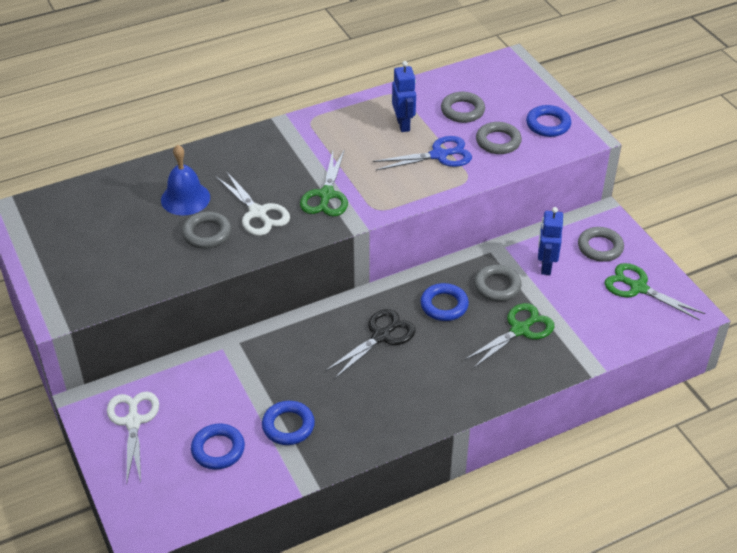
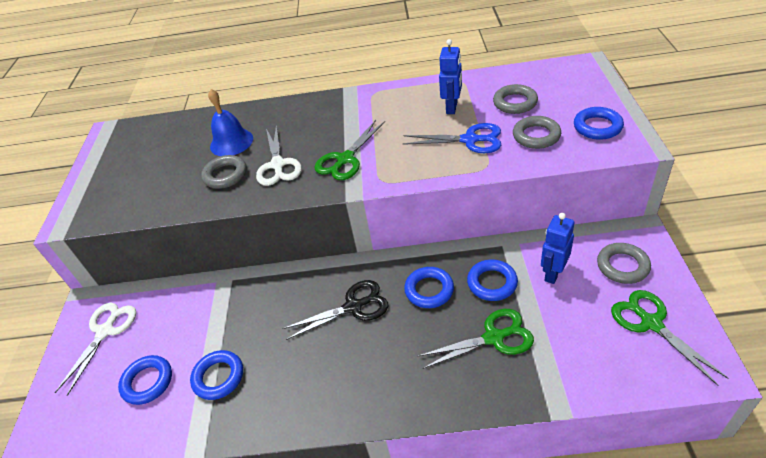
camera: 30 degrees right, 0 degrees up
grey ring [474,265,522,302] -> blue ring [467,259,518,301]

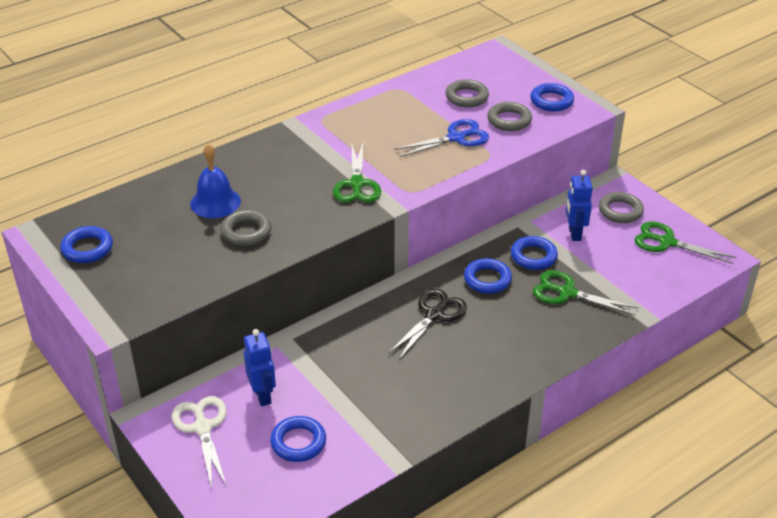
camera: 40 degrees left, 5 degrees down
blue ring [190,350,243,400] -> blue ring moved to [60,226,113,263]
white scissors [256,125,302,186] -> none
green scissors [418,309,534,369] -> green scissors turned 105 degrees counterclockwise [533,270,639,315]
blue robot [439,39,462,114] -> blue robot moved to [244,329,276,406]

